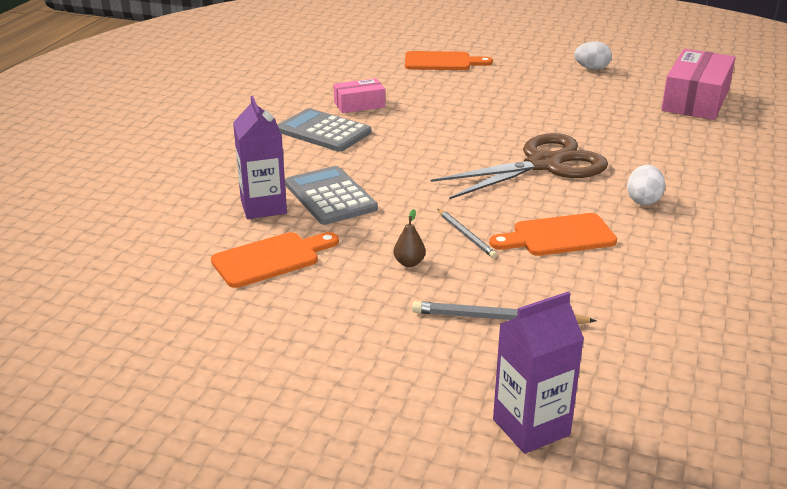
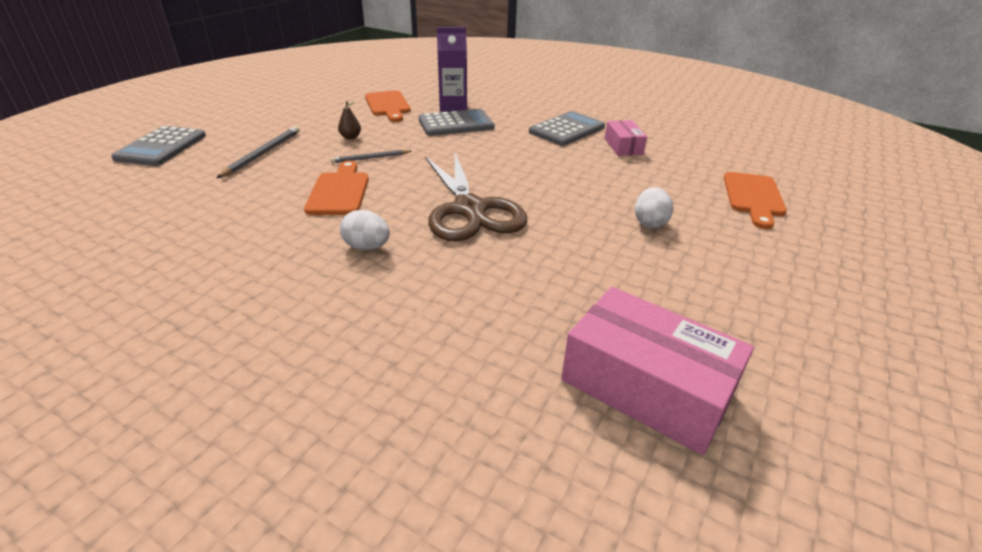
camera: 100 degrees right, 5 degrees up
purple carton [493,292,584,454] -> grey calculator [111,126,206,166]
white egg [574,41,612,70] -> white egg moved to [635,187,673,228]

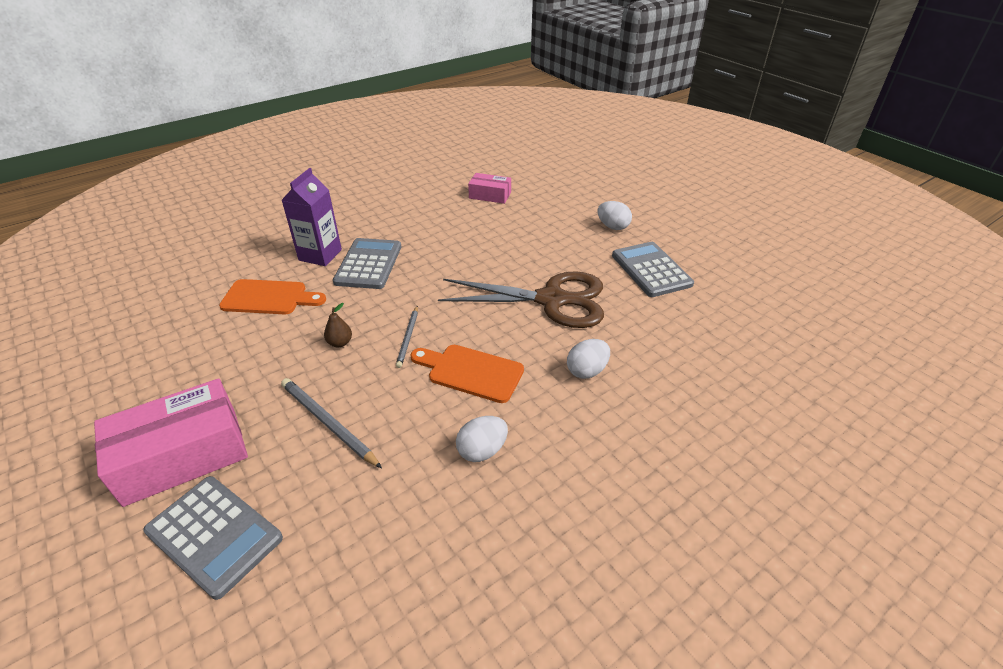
camera: 65 degrees left, 5 degrees up
grey calculator [529,111,605,146] -> grey calculator moved to [612,242,694,297]
pink box [561,287,754,455] -> pink box moved to [94,378,248,507]
orange cutting board [724,172,787,229] -> none
none -> white egg [456,416,508,462]

